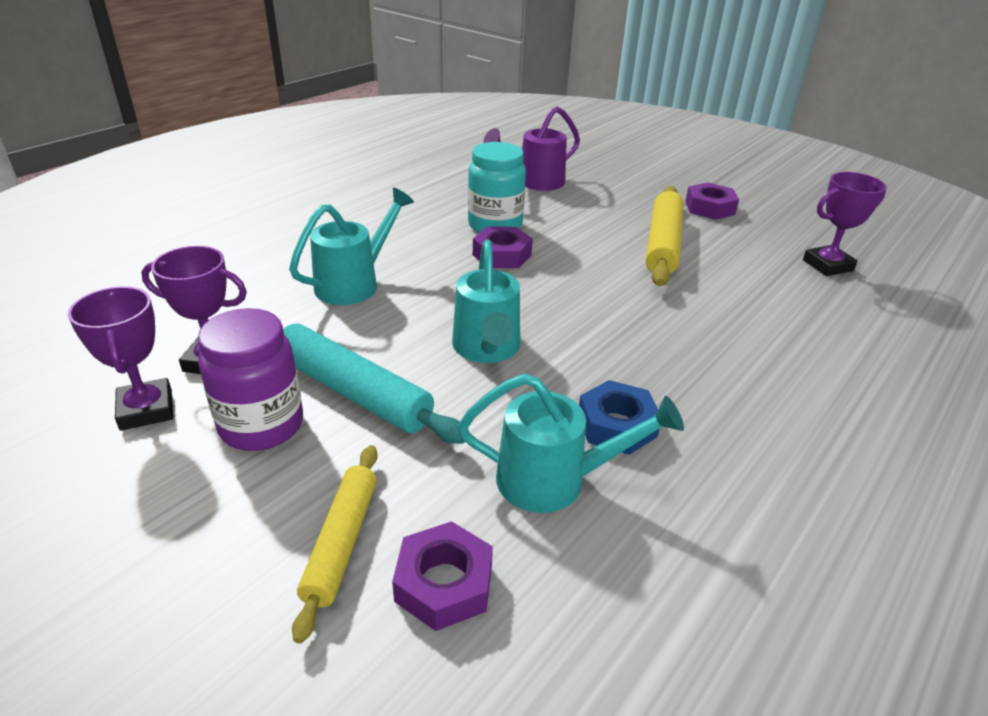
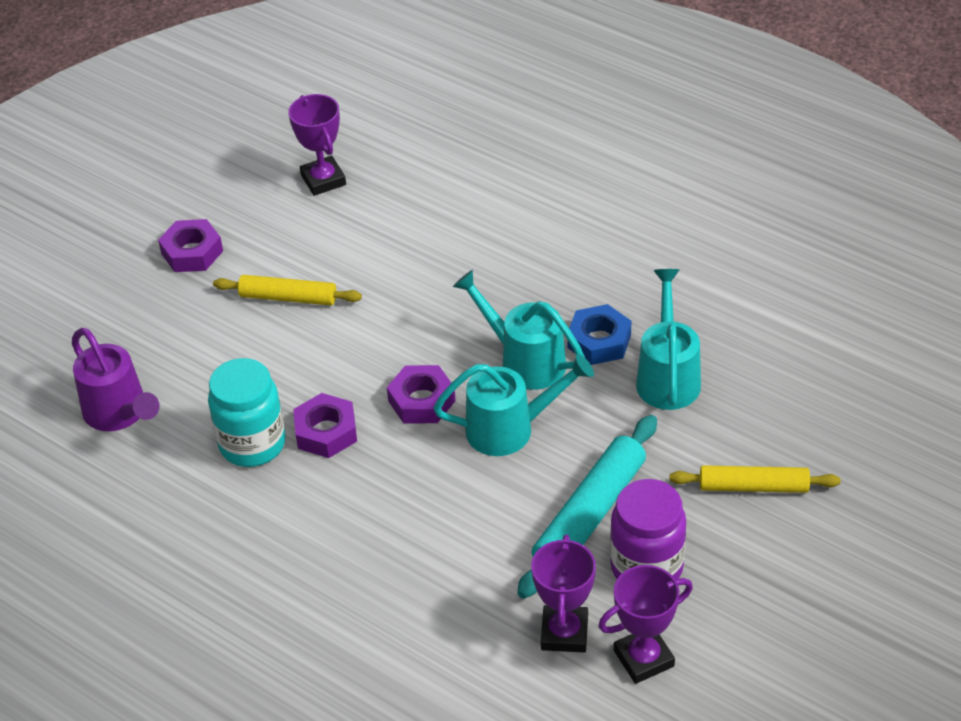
camera: 90 degrees left, 10 degrees up
turquoise watering can [289,188,414,305] -> turquoise watering can moved to [453,270,585,390]
purple nut [392,521,493,631] -> purple nut moved to [387,365,456,424]
yellow rolling pin [646,186,684,286] -> yellow rolling pin [213,275,362,305], size x0.66

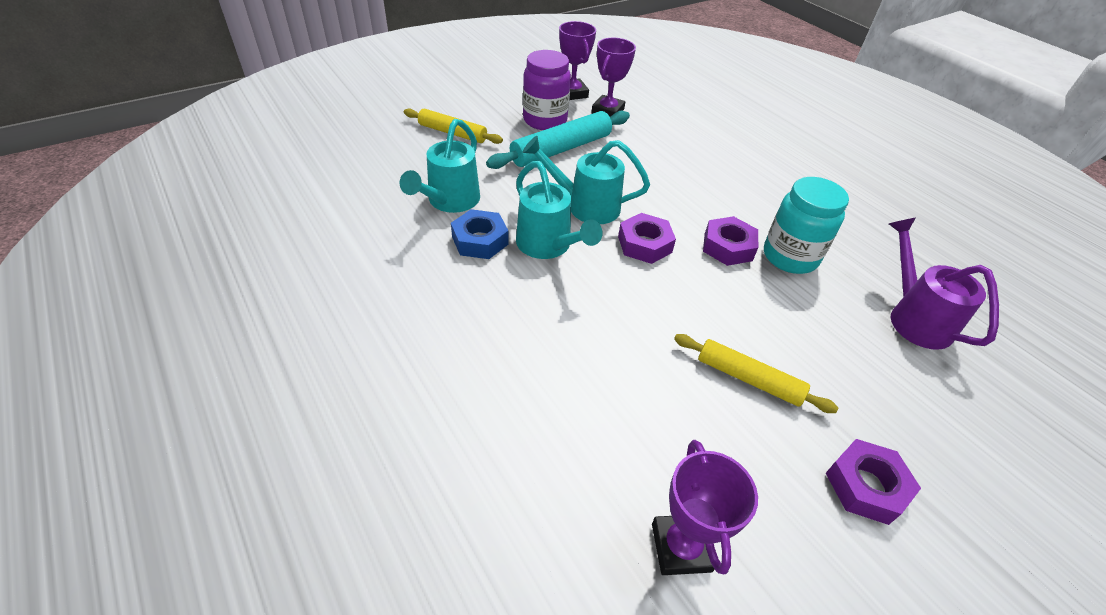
camera: 165 degrees left, 0 degrees up
purple trophy [598,565,693,684] -> purple trophy turned 75 degrees clockwise [559,21,596,100]

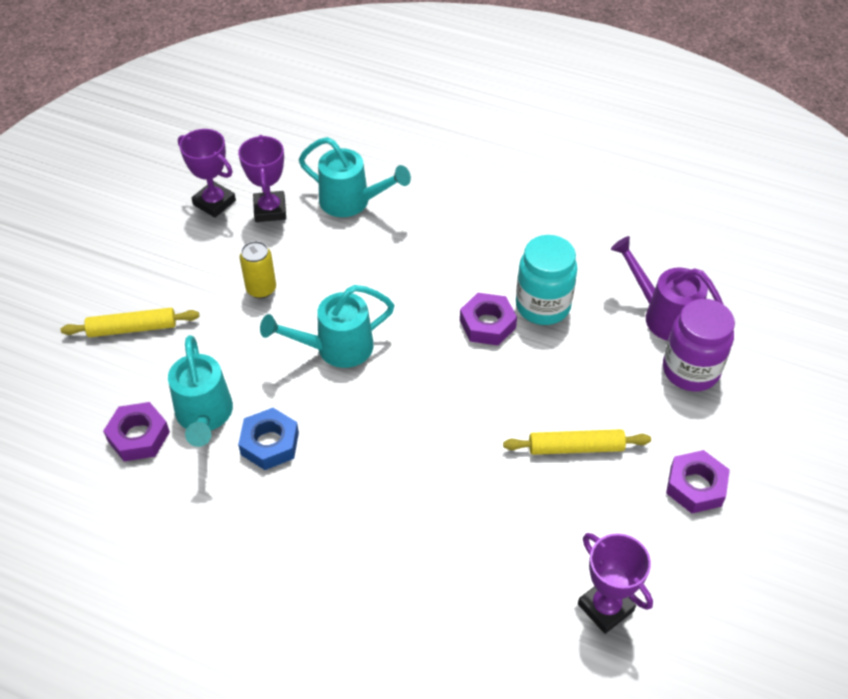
camera: 30 degrees left, 5 degrees up
turquoise rolling pin [486,111,630,169] -> yellow can [240,241,276,298]
turquoise watering can [516,161,603,259] -> turquoise watering can moved to [299,137,411,217]
purple jar [523,50,571,130] -> purple jar moved to [663,299,735,391]
purple nut [618,213,676,264] -> purple nut moved to [103,402,170,461]

